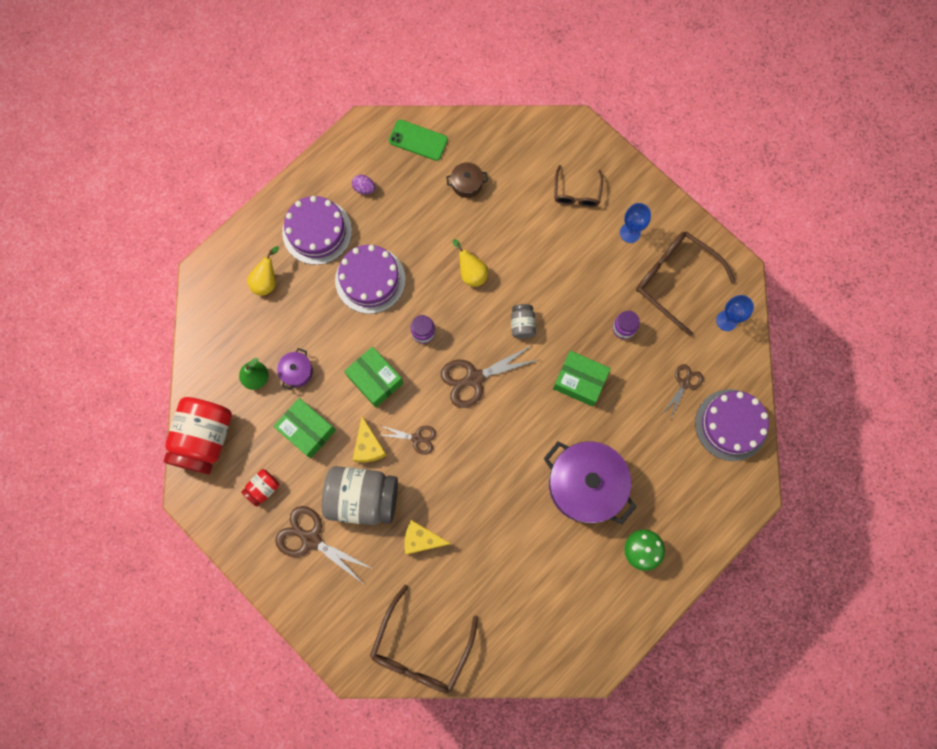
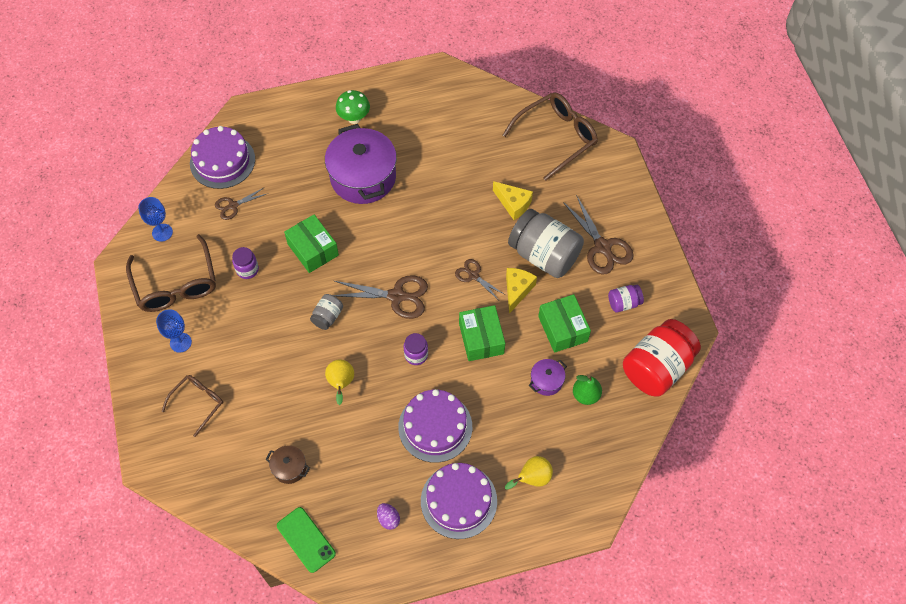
camera: 150 degrees left, 15 degrees down
red jar [241,469,279,507] -> purple jar [608,285,644,312]

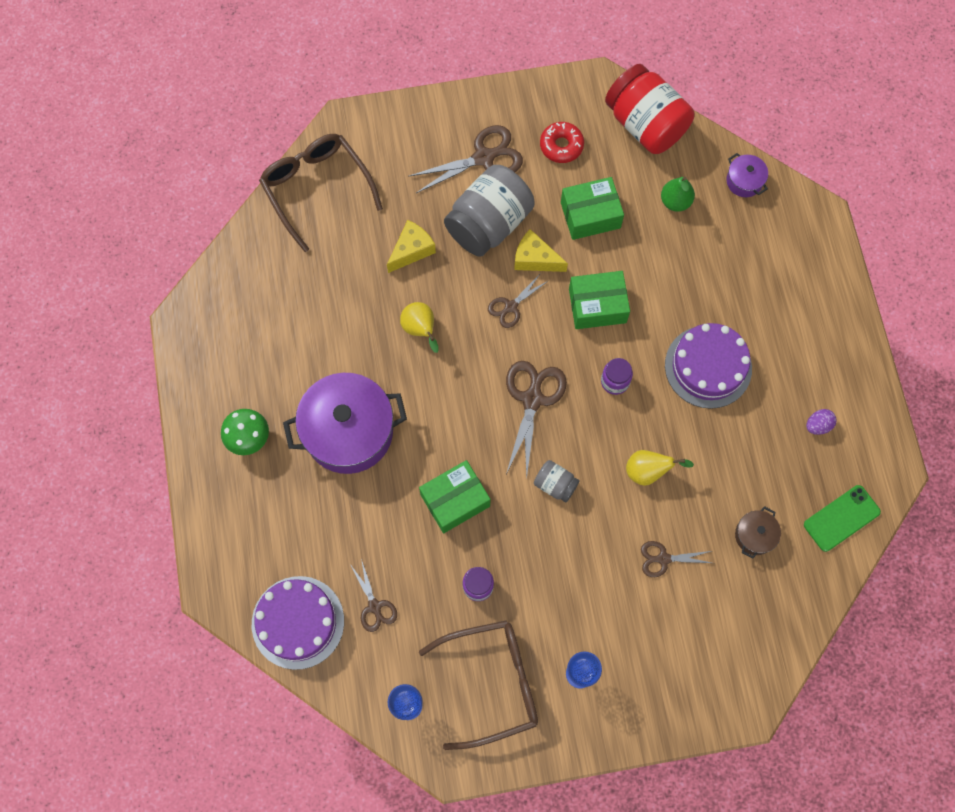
camera: 85 degrees left, 10 degrees up
brown glasses [161,375,223,437] -> none
purple cake [421,463,497,539] -> none
yellow pear [505,456,553,490] -> yellow pear moved to [400,302,439,353]
purple pot [529,359,567,396] -> purple pot moved to [726,153,768,197]
purple jar [608,285,644,312] -> red donut [540,122,584,163]
none -> brown scissors [641,541,711,577]

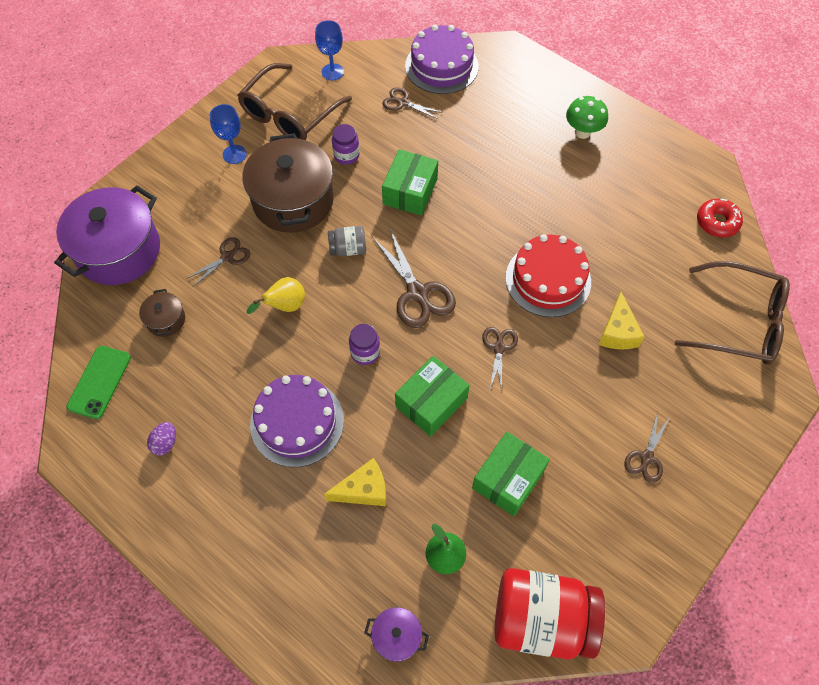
camera: 140 degrees right, 10 degrees down
purple pot [283,373,407,474] -> purple pot moved to [54,185,160,285]
yellow pear [400,302,439,353] -> red cake [505,234,591,317]
brown scissors [409,125,523,193] -> brown scissors [624,412,670,483], size x0.58
grey jar [444,165,535,257] -> none
yellow cheese [514,229,568,272] -> yellow cheese moved to [324,458,386,506]
red donut [540,122,584,163] -> red donut moved to [697,199,743,237]
none -> brown pot [242,133,334,233]

